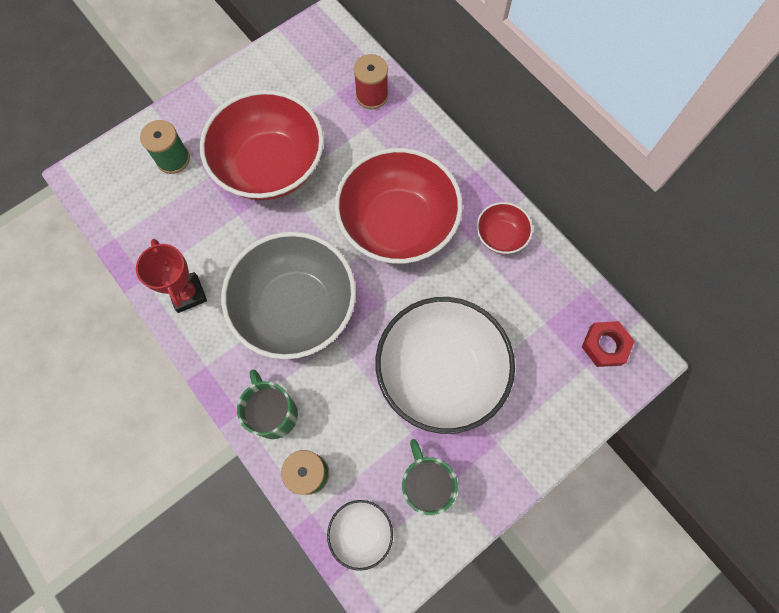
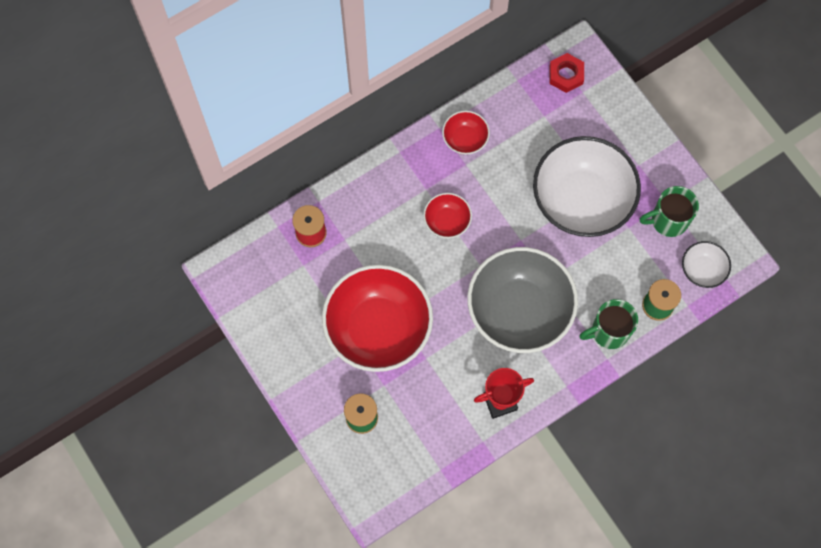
camera: 85 degrees left, 0 degrees up
red bowl [334,148,463,264] -> red bowl [423,193,472,238], size x0.46

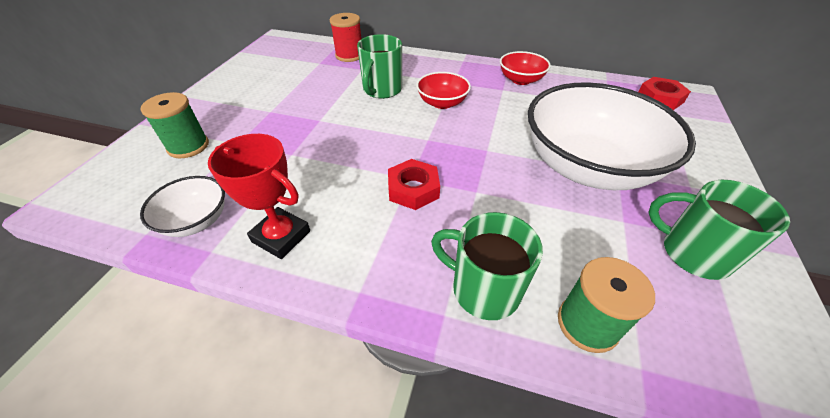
camera: 50 degrees right, 25 degrees down
red bowl [322,265,433,372] -> none
grey bowl [467,247,578,353] -> red nut [388,159,440,210]
white bowl [682,241,731,288] -> white bowl moved to [140,176,225,237]
none -> green mug [357,34,402,99]

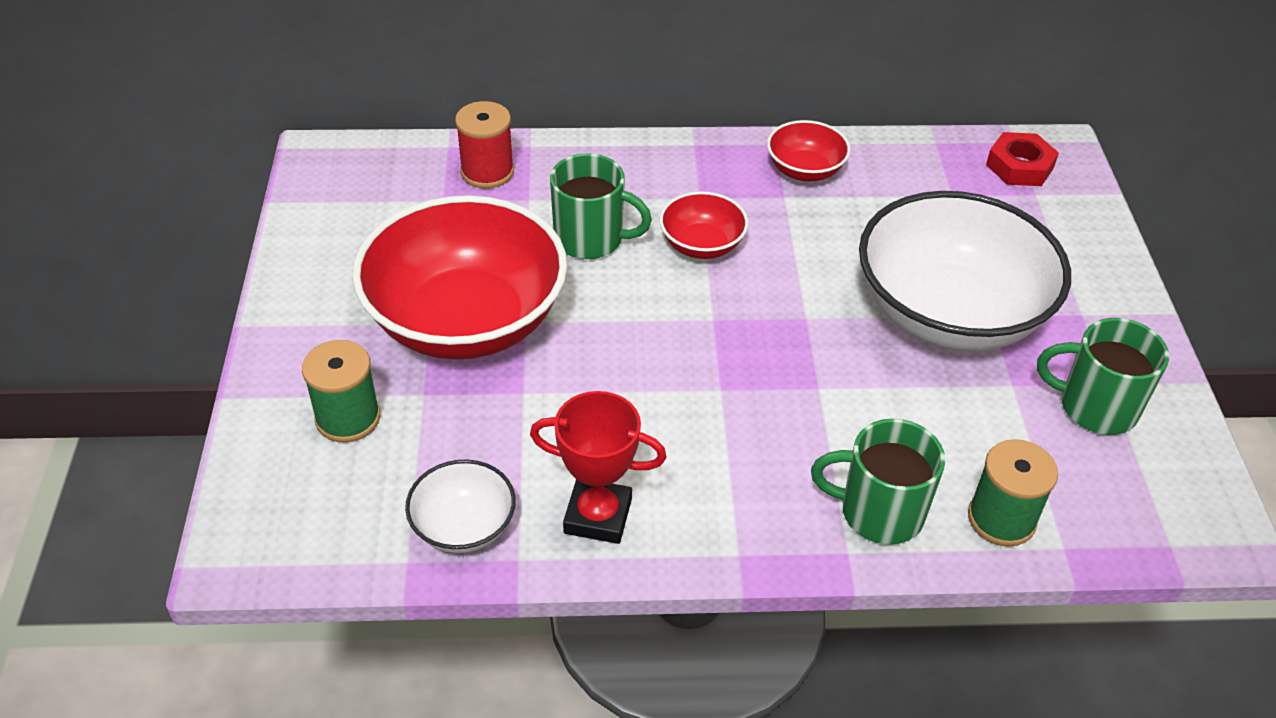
camera: 20 degrees left, 0 degrees up
green mug [357,34,402,99] -> green mug turned 75 degrees counterclockwise [550,154,652,259]
red nut [388,159,440,210] -> none
none -> red bowl [352,195,567,360]

